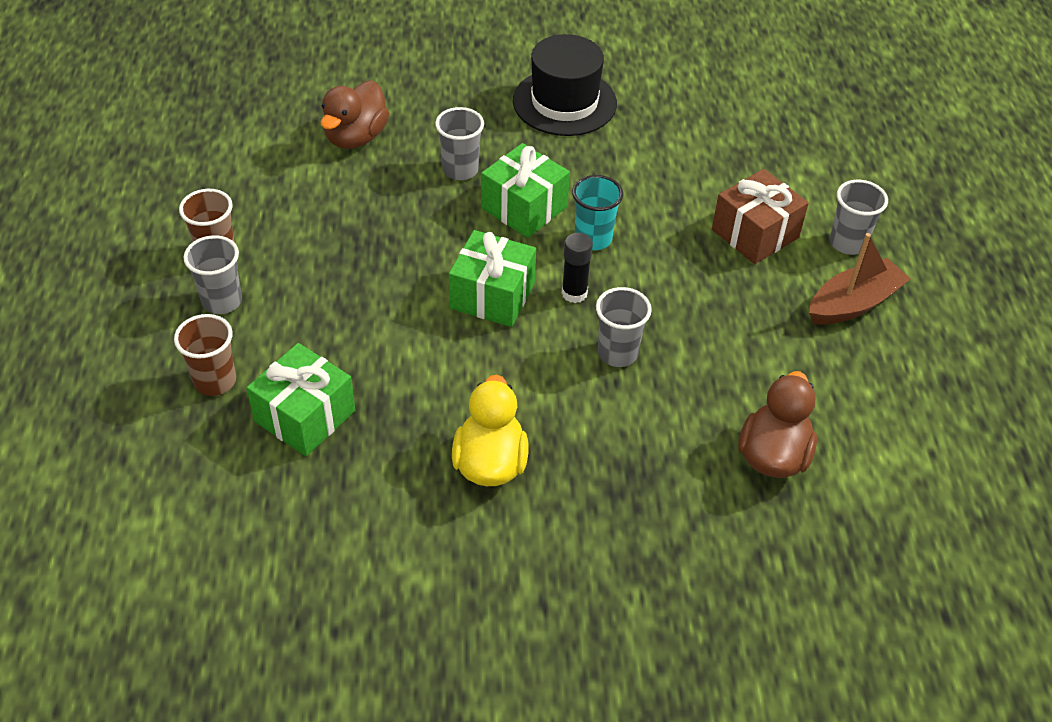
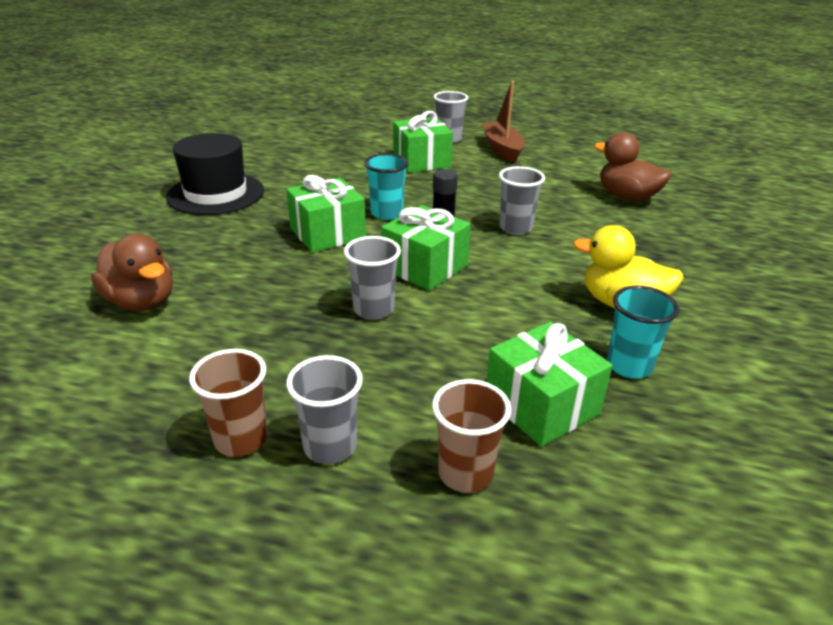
camera: 70 degrees left, 15 degrees down
grey cup [435,107,484,180] -> grey cup moved to [344,236,401,320]
brown gift [712,169,809,264] -> green gift [393,111,453,173]
none -> turquoise cup [607,286,679,379]

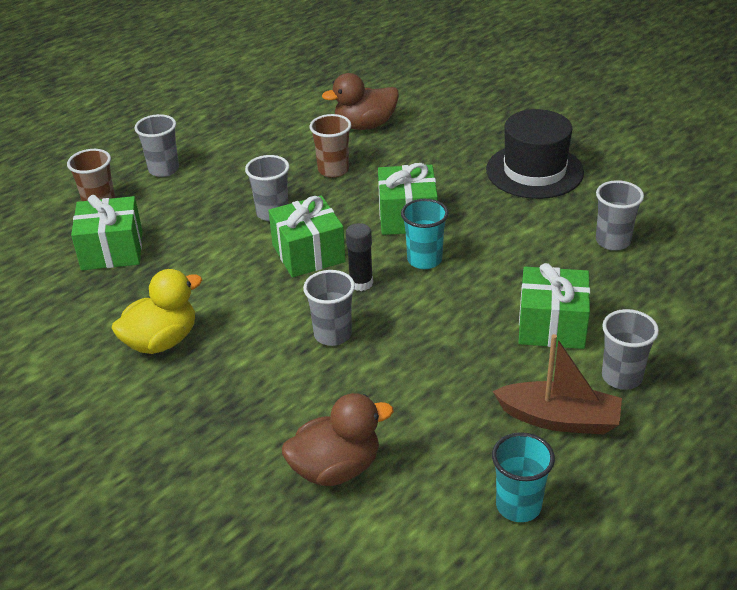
camera: 120 degrees right, 5 degrees up
brown cup [189,349,268,457] -> brown cup moved to [310,114,351,178]
turquoise cup [607,286,679,379] -> turquoise cup moved to [492,432,555,522]
none -> grey cup [596,180,644,251]

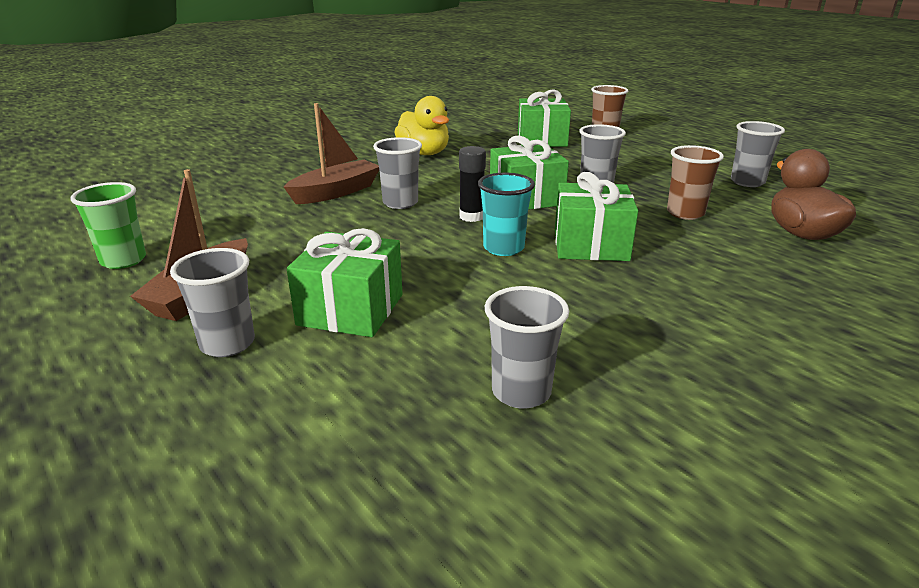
camera: 95 degrees right, 10 degrees down
grey cup [135,114,179,177] -> grey cup moved to [731,121,785,187]
brown duck [282,393,394,486] -> none
black hat [486,109,584,199] -> none
turquoise cup [492,432,555,522] -> green cup [70,182,146,269]
none -> brown boat [284,103,379,204]

